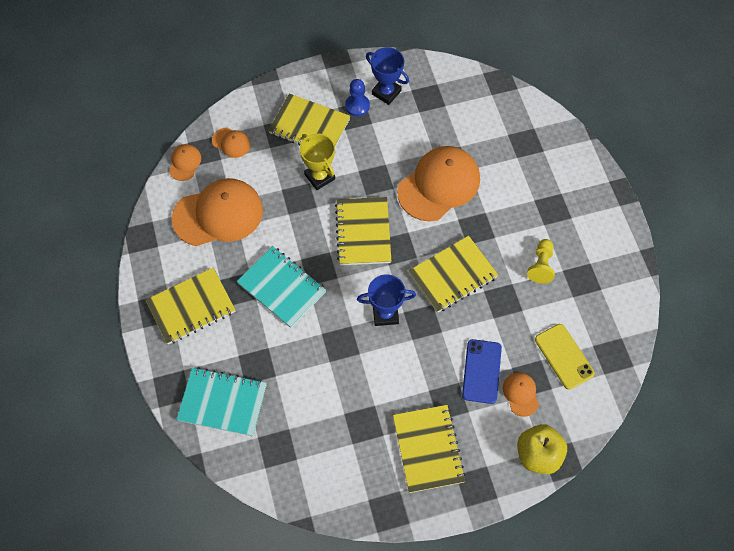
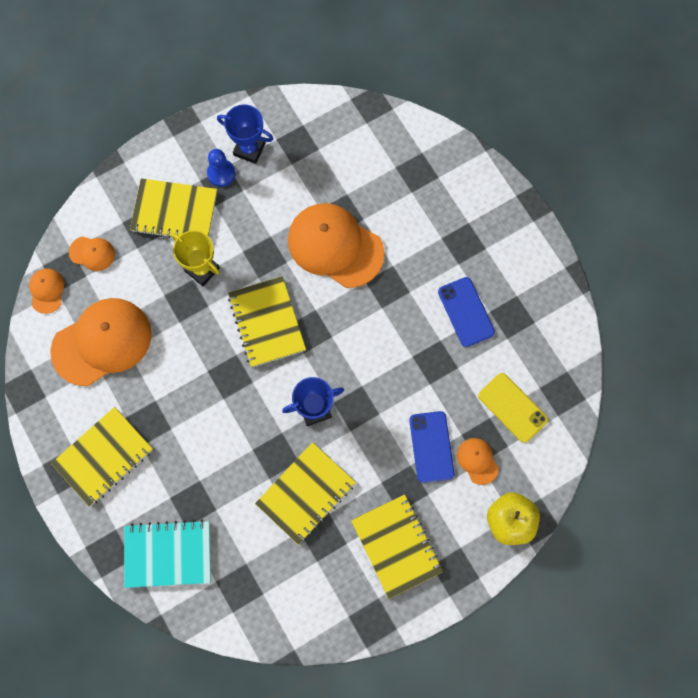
camera: 15 degrees left, 10 degrees up
turquoise notebook [237,246,326,328] -> none
orange cap [397,146,480,222] -> orange cap turned 90 degrees counterclockwise [288,203,384,288]
yellow notebook [409,236,498,313] -> yellow notebook moved to [255,442,356,545]
yellow pawn [527,239,555,284] -> blue phone [438,277,495,347]

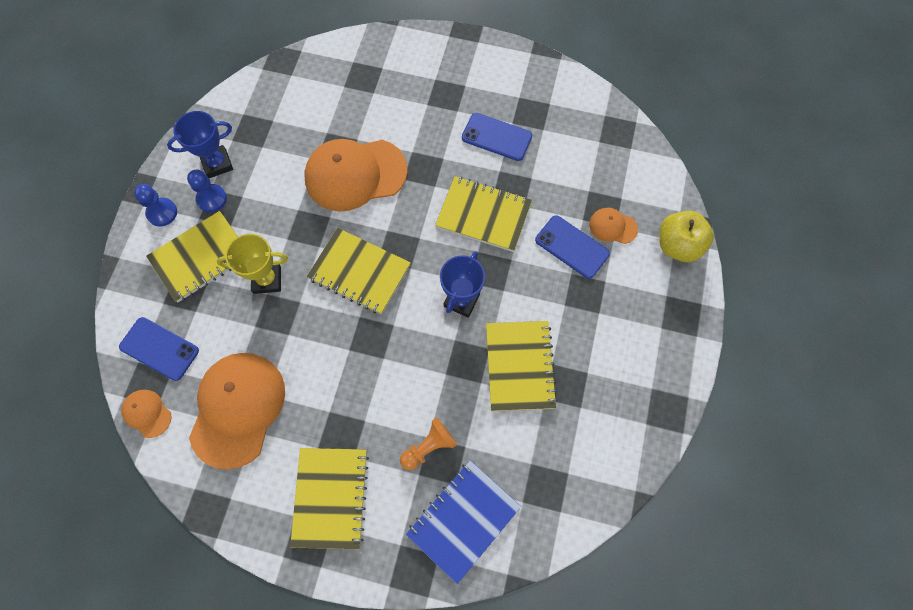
camera: 45 degrees left, 5 degrees down
orange cap [69,236,115,271] -> blue phone [119,317,199,381]
turquoise notebook [124,519,211,588] -> blue notebook [406,460,521,584]
yellow notebook [351,494,443,599] -> yellow notebook moved to [435,176,532,252]
yellow phone [478,373,548,443] -> none
none -> blue pawn [134,184,177,227]
none -> orange pawn [400,417,457,470]

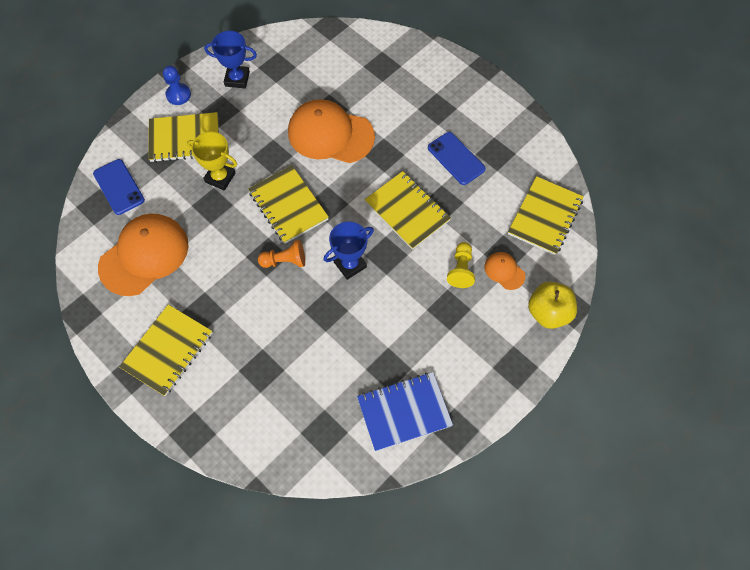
camera: 30 degrees right, 5 degrees down
orange cap [121,390,172,438] -> none
blue pawn [187,169,227,212] -> none
orange pawn [400,417,457,470] -> orange pawn moved to [258,240,305,268]
blue notebook [406,460,521,584] -> blue notebook moved to [357,372,453,451]
yellow notebook [486,321,558,411] -> yellow notebook moved to [508,176,584,255]
blue phone [535,215,610,279] -> yellow pawn [447,242,475,288]

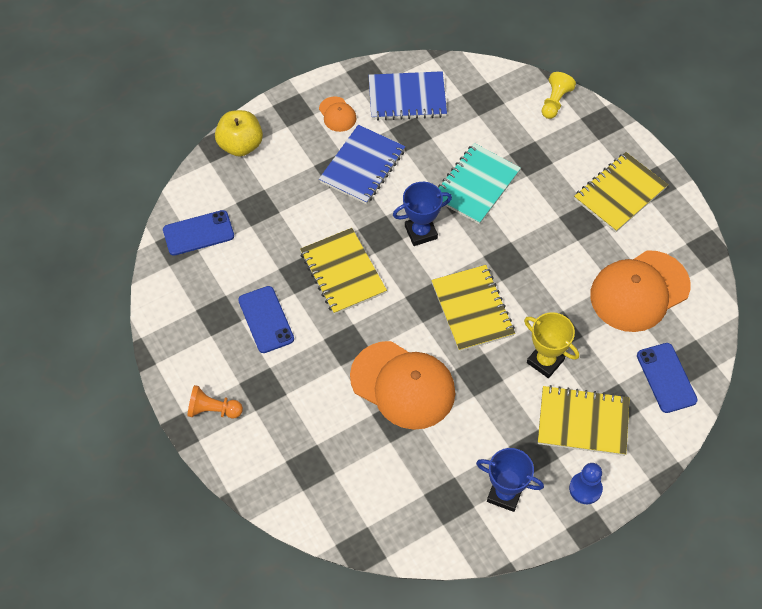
camera: 165 degrees left, 5 degrees down
orange pawn [258,240,305,268] -> orange pawn moved to [187,385,243,418]
yellow pawn [447,242,475,288] -> yellow pawn moved to [542,72,576,119]
orange cap [484,252,525,290] -> orange cap moved to [319,96,356,132]
yellow notebook [508,176,584,255] -> blue phone [163,210,234,256]
none -> blue notebook [319,125,405,204]
none -> turquoise notebook [438,143,521,224]

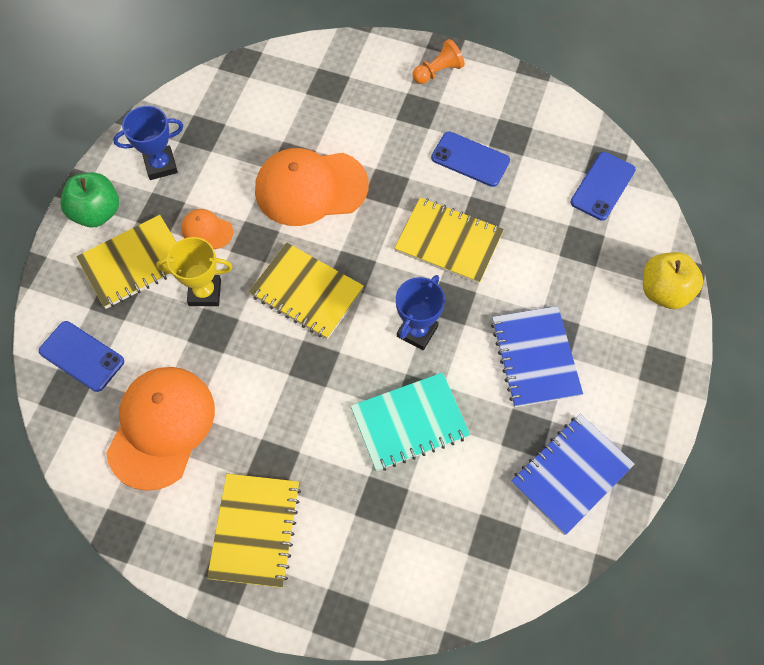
camera: 140 degrees right, 5 degrees up
orange cap [319,96,356,132] -> orange cap moved to [181,209,233,249]
turquoise notebook [438,143,521,224] -> turquoise notebook turned 75 degrees clockwise [351,372,470,471]
yellow pawn [542,72,576,119] -> none
blue pawn [569,463,603,504] -> green apple [60,172,119,227]

